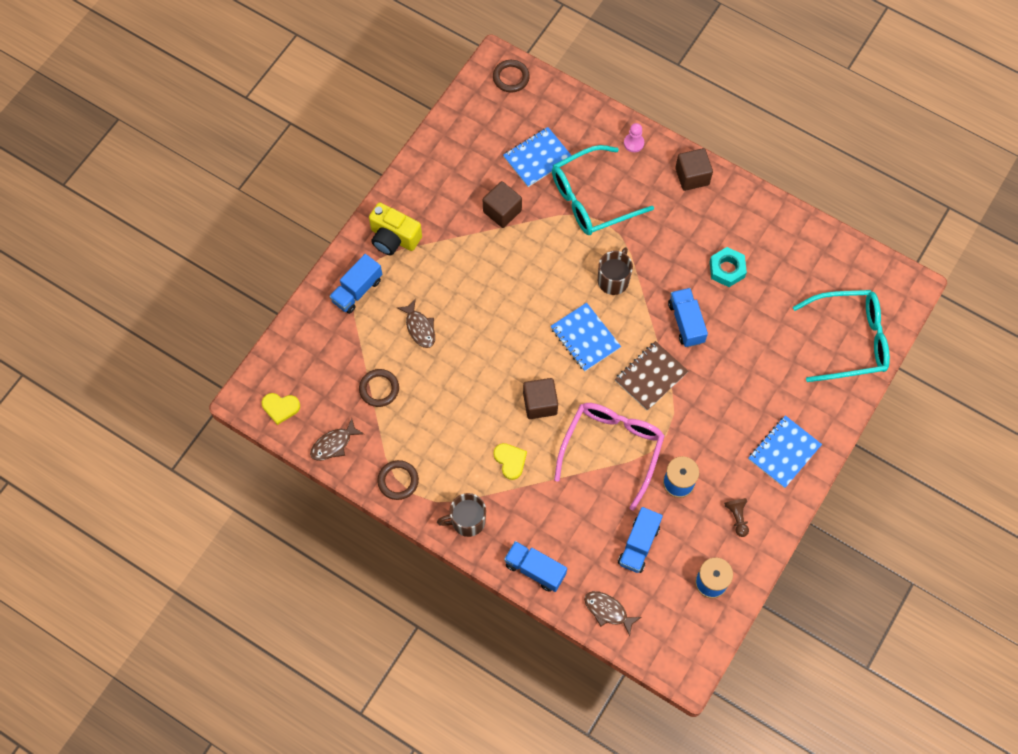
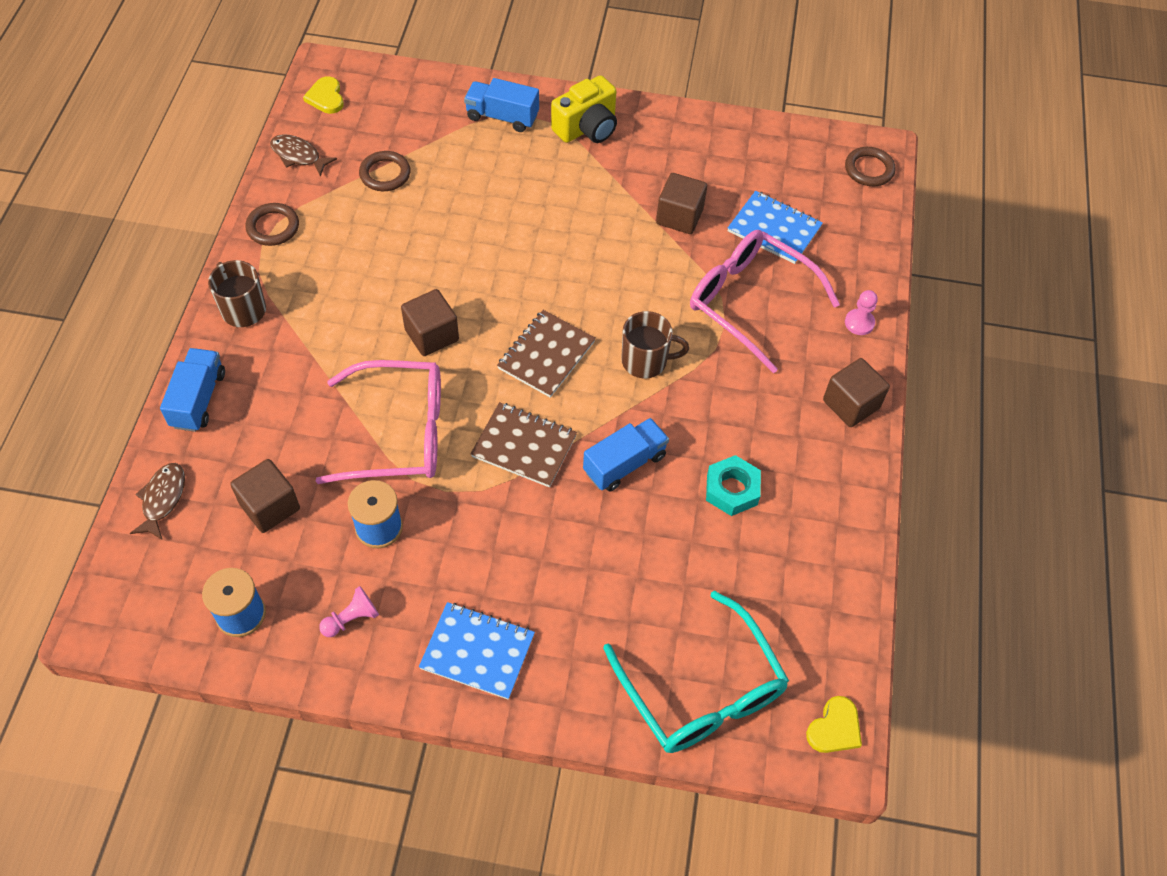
camera: 65 degrees right, 10 degrees down
yellow camera [369,202,422,255] -> yellow camera turned 135 degrees counterclockwise [551,75,617,143]
brown fish [397,299,435,348] -> none
yellow heart [493,443,527,480] -> yellow heart moved to [806,696,862,753]
blue notebook [550,303,621,371] -> brown notebook [497,310,596,398]
turquoise glasses [552,145,654,235] -> pink glasses [690,230,840,373]
blue truck [618,507,663,573] -> brown cube [230,459,300,533]
brown pawn [724,498,749,537] -> pink pawn [319,586,379,637]

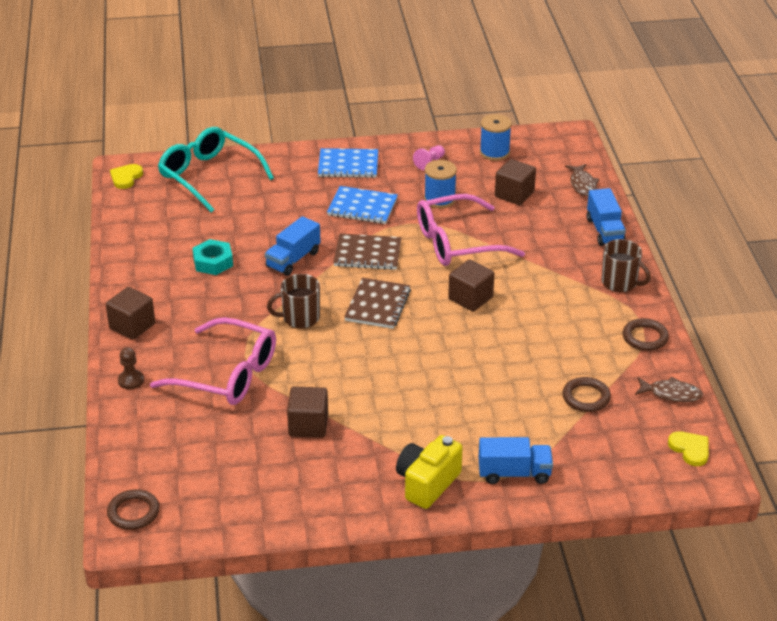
camera: 165 degrees right, 20 degrees down
blue notebook [728,191,823,264] -> blue notebook moved to [327,186,398,224]
pink pawn [845,290,878,335] -> brown pawn [118,347,144,389]

